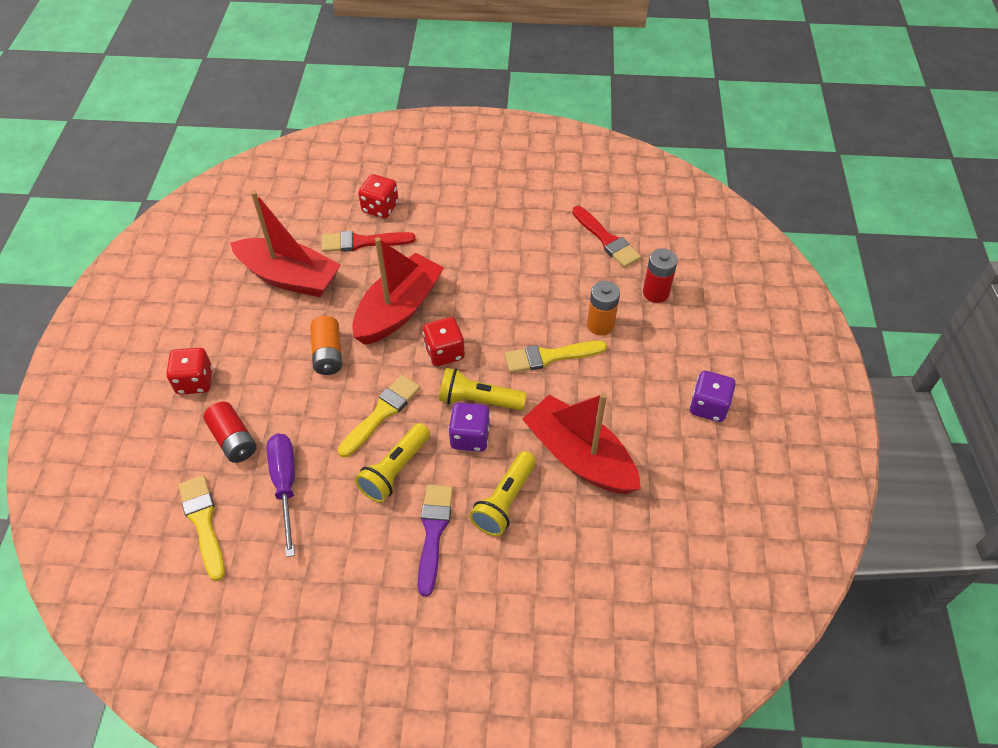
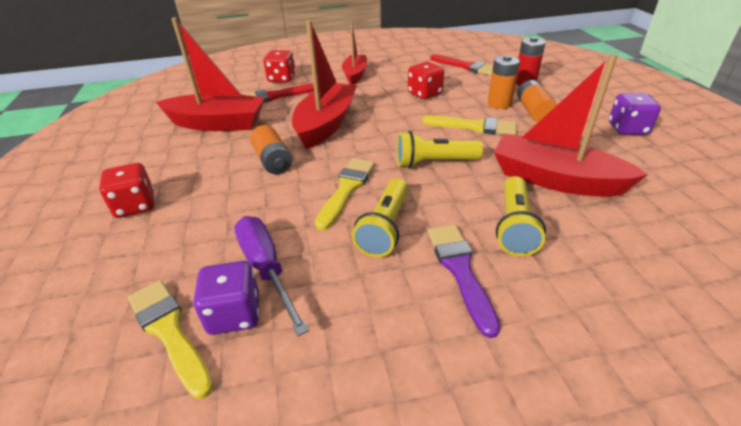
camera: 15 degrees left, 15 degrees down
red battery [203,402,257,463] -> none
red dice [423,317,465,366] -> red dice moved to [408,62,444,99]
purple dice [448,403,490,452] -> purple dice moved to [193,261,259,335]
yellow brush [505,341,607,373] -> yellow brush turned 135 degrees counterclockwise [422,115,517,135]
none -> red boat [342,23,367,85]
none -> orange battery [517,80,557,122]

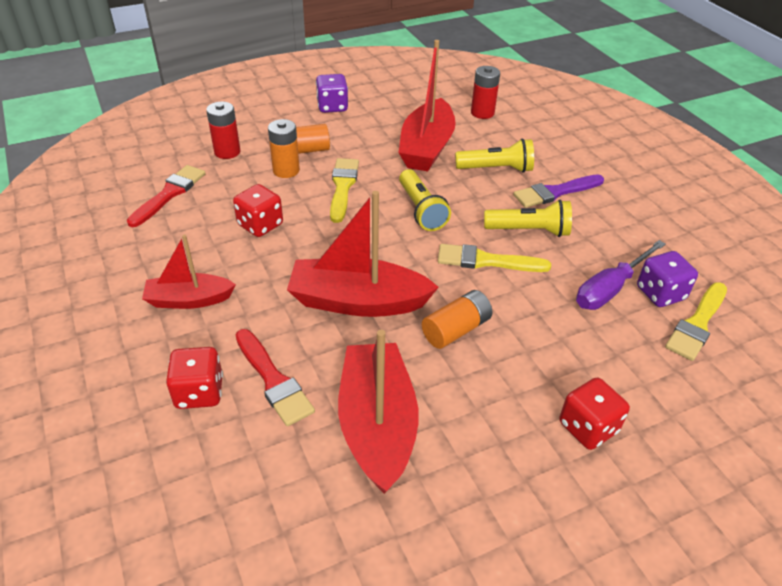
camera: 105 degrees left, 5 degrees up
none -> red battery [471,66,500,119]

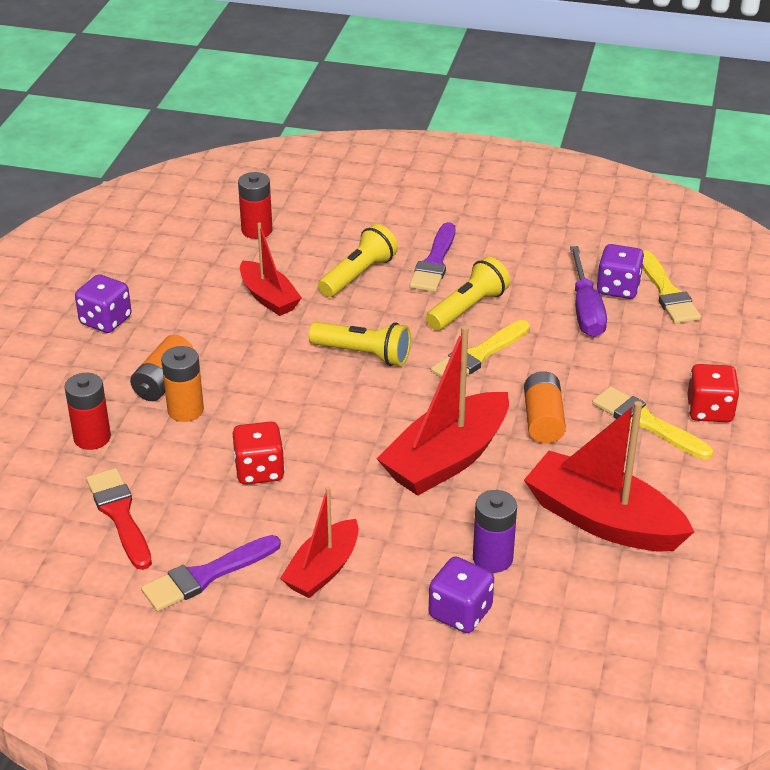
camera: 50 degrees left, 5 degrees down
red dice [166,347,223,409] -> purple dice [429,556,494,633]
red brush [236,329,315,426] -> purple battery [473,490,517,573]
yellow brush [330,158,359,223] -> yellow brush moved to [592,386,713,459]
red boat [399,40,456,171] -> red boat [240,223,302,316], size x0.61
none -> purple brush [141,535,281,611]

